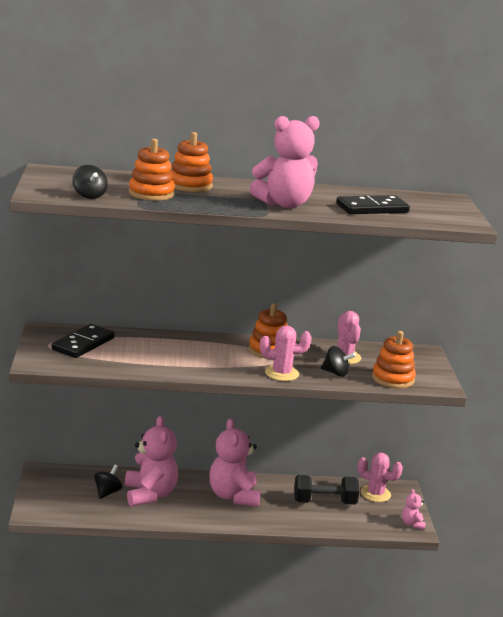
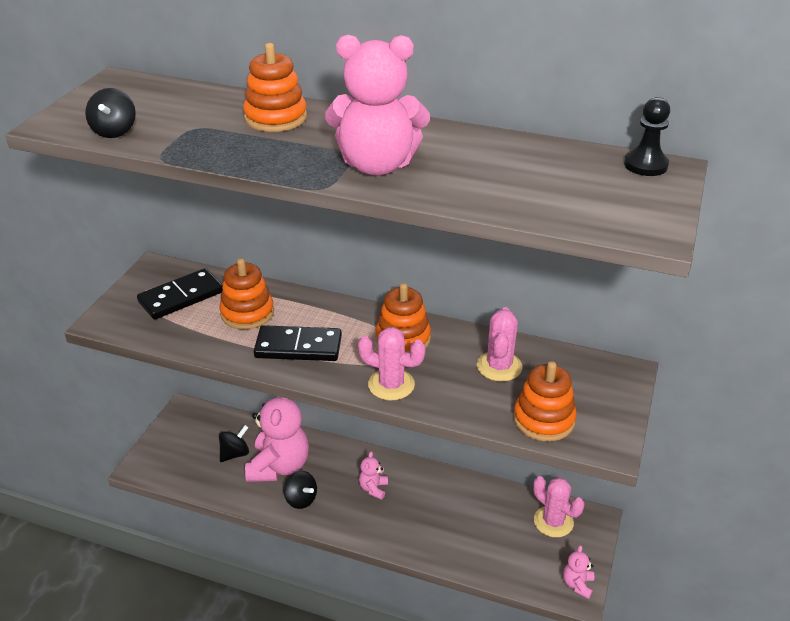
camera: 25 degrees right, 15 degrees up
orange stacking toy [129,139,175,201] -> orange stacking toy moved to [219,258,274,330]
pink teddy bear [210,419,261,507] -> pink teddy bear [359,451,388,500], size x0.45
black dumbbell [294,475,360,504] -> none
black spinning top [321,346,356,377] -> black spinning top moved to [284,471,317,509]
black domino [336,195,410,214] -> black domino moved to [254,325,342,361]
none -> black pawn [624,97,670,176]

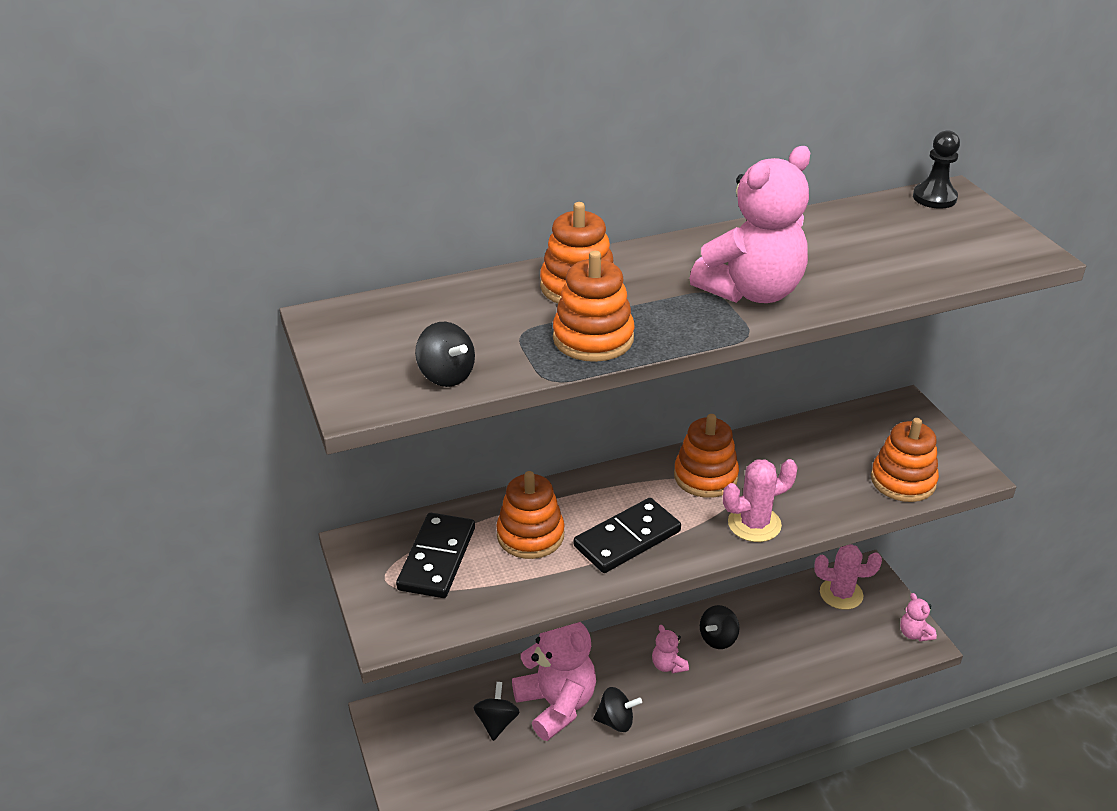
camera: 40 degrees left, 0 degrees up
pink cactus [477,307,523,381] -> none
none -> orange stacking toy [553,250,635,362]
none -> black spinning top [700,605,739,649]

